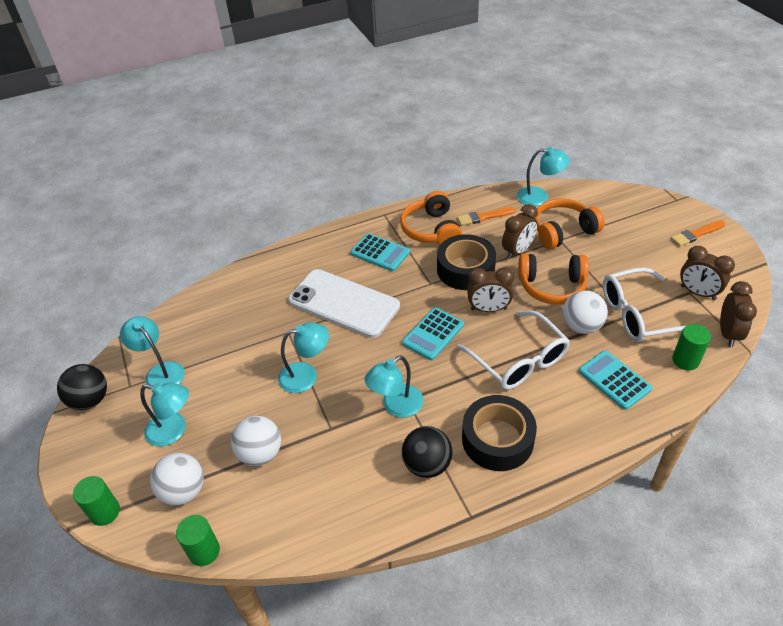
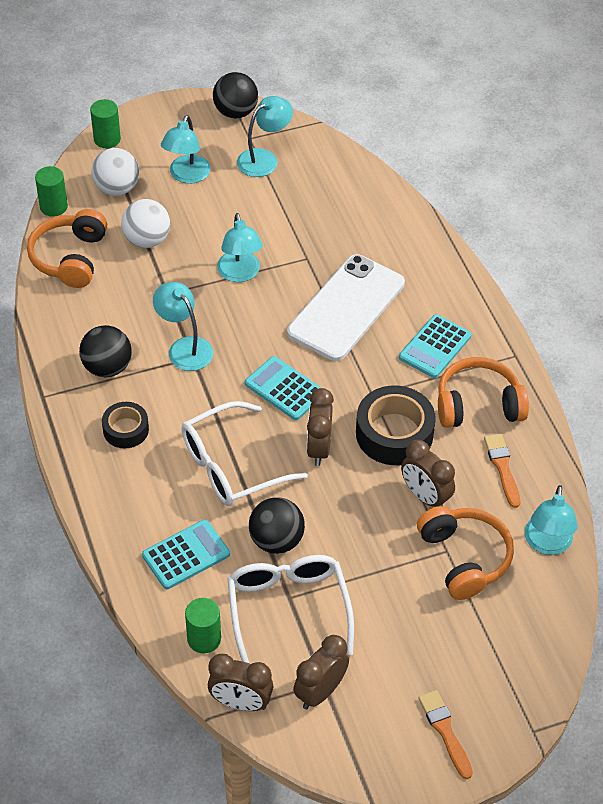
camera: 90 degrees right, 5 degrees up
black tape [462,395,537,471] -> black tape [102,402,149,448], size x0.59
orange headphones [518,254,589,304] -> orange headphones moved to [27,209,107,288]
white ball [563,290,608,334] -> black ball [249,497,305,554]

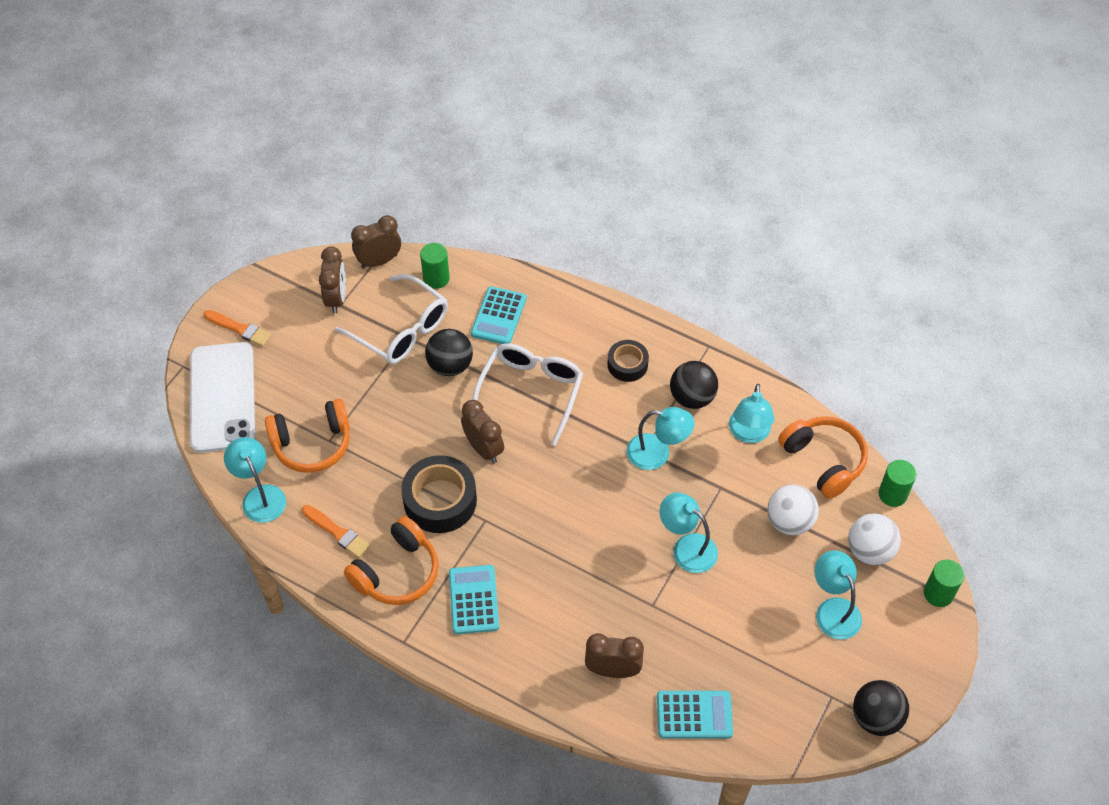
camera: 140 degrees right, 5 degrees up
turquoise lamp [237,96,293,177] -> turquoise lamp moved to [729,384,774,443]
turquoise calculator [245,356,321,420] -> turquoise calculator moved to [657,691,733,738]
white phone [287,254,405,361] -> white phone moved to [190,342,255,453]
brown clock [401,440,455,507] -> brown clock moved to [585,633,644,678]
orange headphones [417,506,514,600] -> orange headphones turned 45 degrees counterclockwise [265,399,350,473]

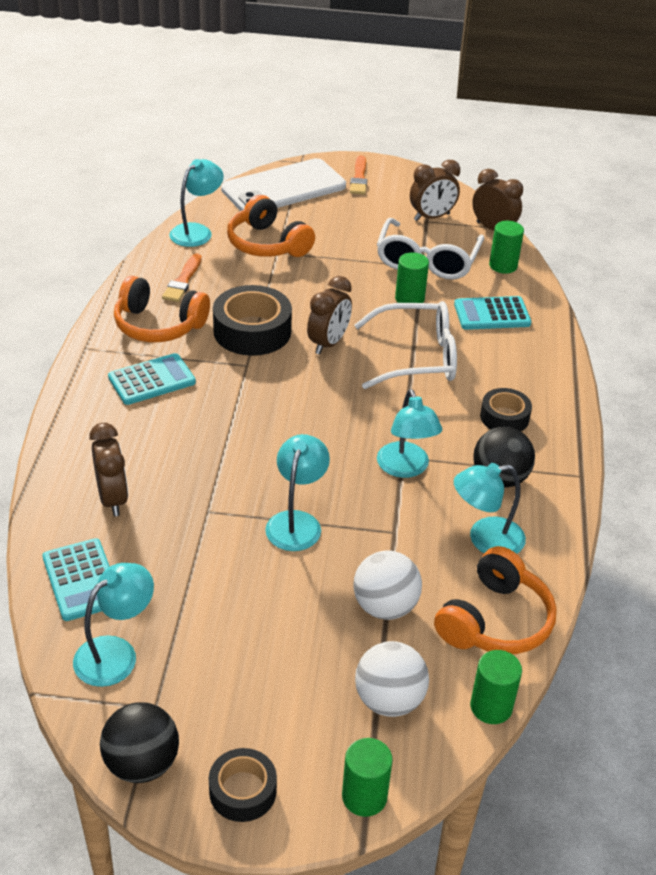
camera: 65 degrees right, 15 degrees down
black ball [425,329,473,376] -> green cylinder [395,252,429,303]
turquoise lamp [814,550,862,640] -> turquoise lamp moved to [73,563,154,687]
none -> black tape [209,748,277,822]

